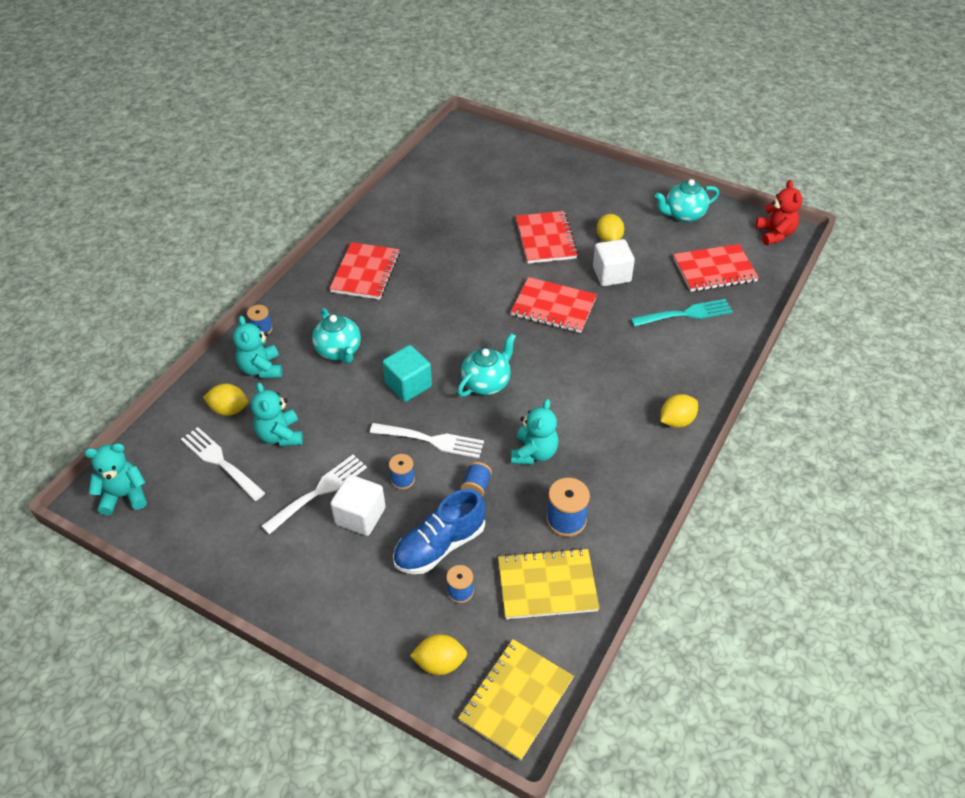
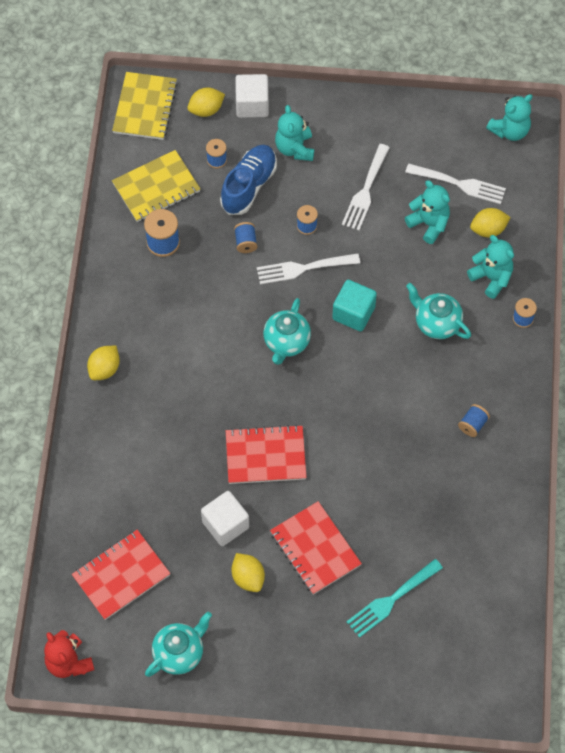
camera: 155 degrees right, 15 degrees up
red notebook [329,242,400,300] -> blue spool [458,404,490,437]
white cube [330,474,386,536] -> white cube moved to [235,74,269,118]
turquoise teddy bear [511,399,559,465] -> turquoise teddy bear moved to [275,105,314,161]
turquoise fork [631,299,733,327] -> turquoise fork moved to [346,559,443,638]

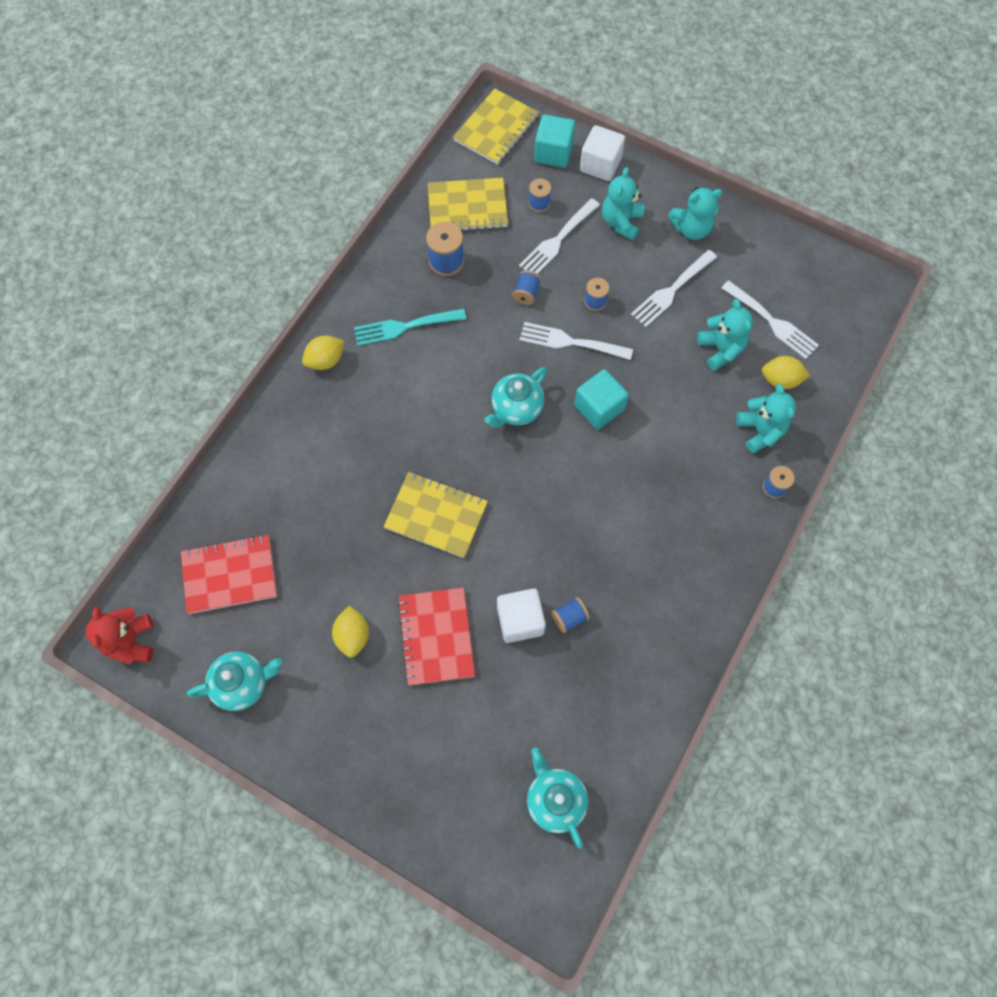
camera: 25 degrees right, 5 degrees up
yellow lemon [187,88,225,117] -> turquoise cube [534,115,575,168]
white cube [201,491,249,546] -> white cube moved to [497,589,546,643]
blue shoe [220,145,277,215] -> white fork [519,198,600,274]
red notebook [226,425,307,484] -> yellow notebook [383,472,488,558]
turquoise fork [346,559,443,638] -> turquoise fork moved to [354,308,466,346]
turquoise teapot [406,283,471,339] -> turquoise teapot moved to [527,748,588,849]
blue spool [458,404,490,437] -> blue spool moved to [551,597,590,633]
turquoise teddy bear [486,94,532,141] -> turquoise teddy bear moved to [668,187,723,240]

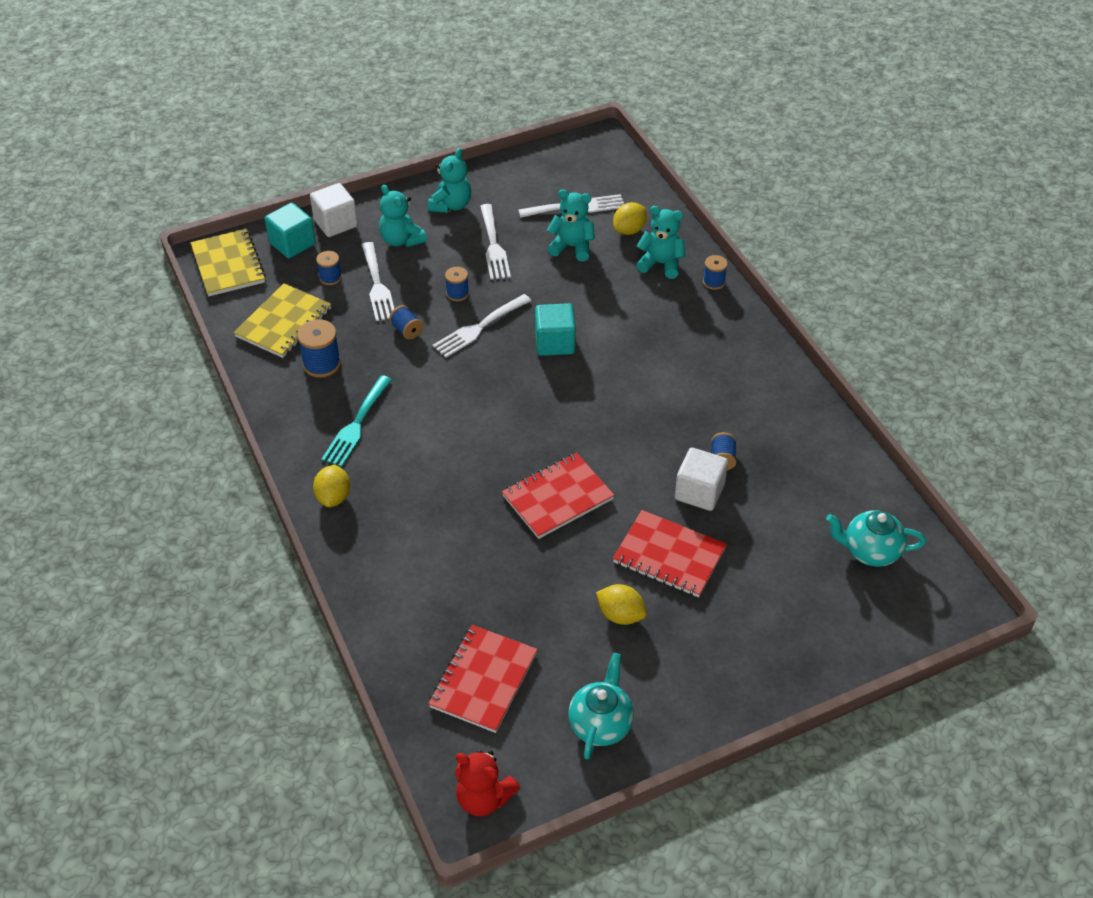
camera: 55 degrees left, 20 degrees down
yellow notebook [383,472,488,558] -> red notebook [502,453,614,539]
turquoise teapot [485,367,547,428] -> none

